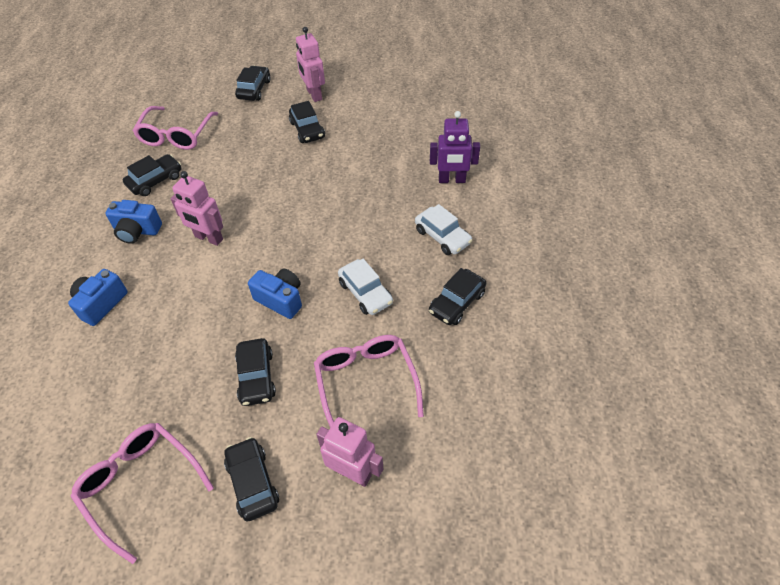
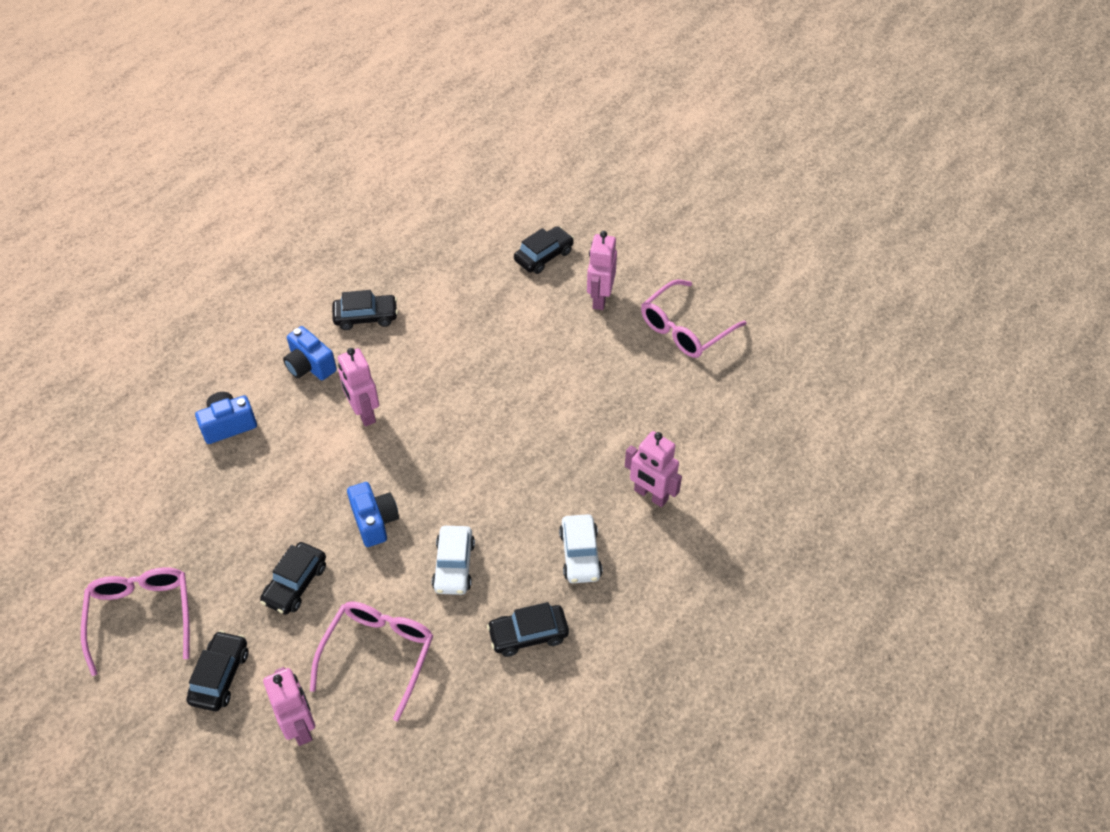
camera: 35 degrees right, 0 degrees up
pink glasses [132,106,218,150] -> pink glasses moved to [641,279,746,358]
black car [289,101,325,143] -> none
purple robot [430,111,480,183] -> pink robot [625,431,682,507]

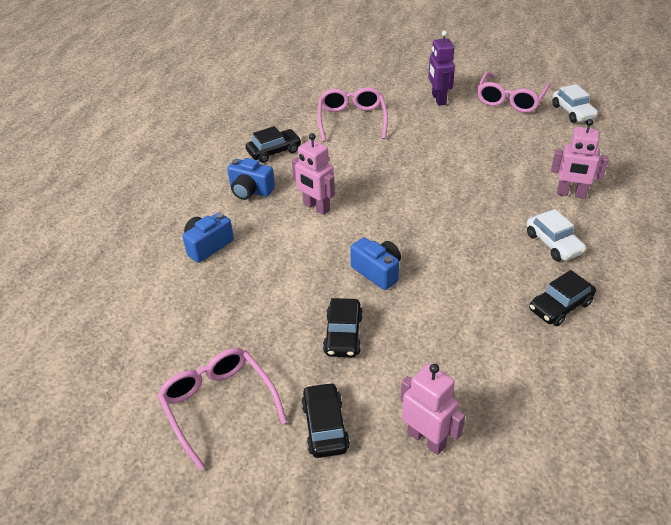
camera: 20 degrees left, 10 degrees down
pink glasses [310,601,434,721] -> pink glasses moved to [318,87,388,142]
white car [432,526,475,595] -> white car moved to [552,84,598,123]
black car [514,226,574,274] -> none
pink robot [587,231,617,310] -> purple robot [428,31,455,106]

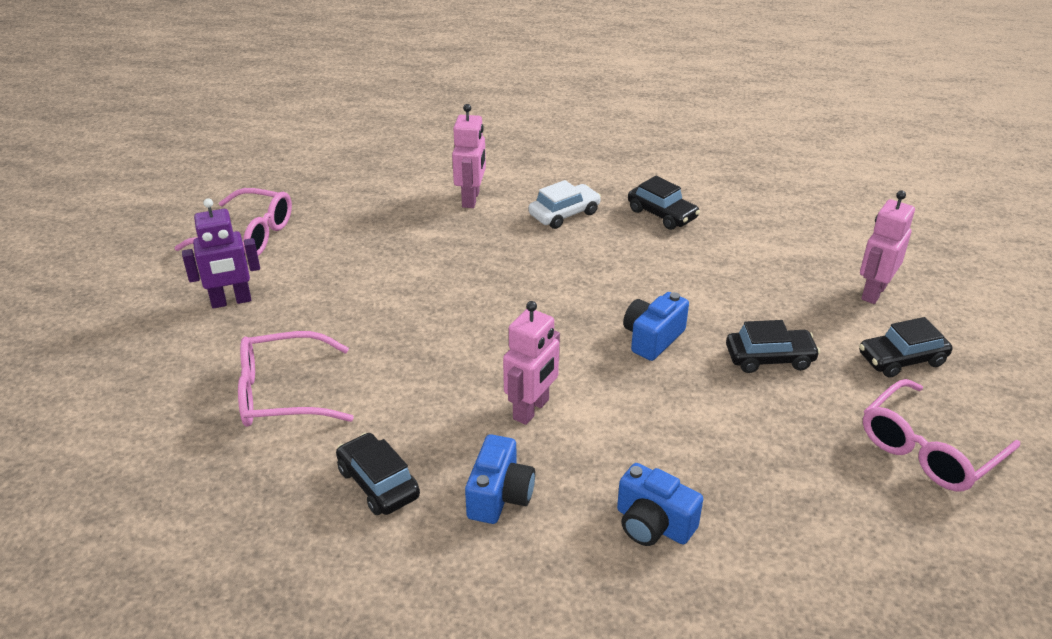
camera: 100 degrees left, 5 degrees down
white car [552,84,598,123] -> none

